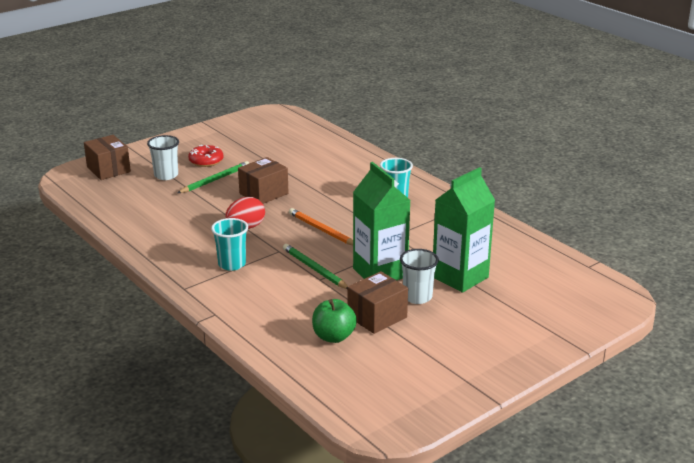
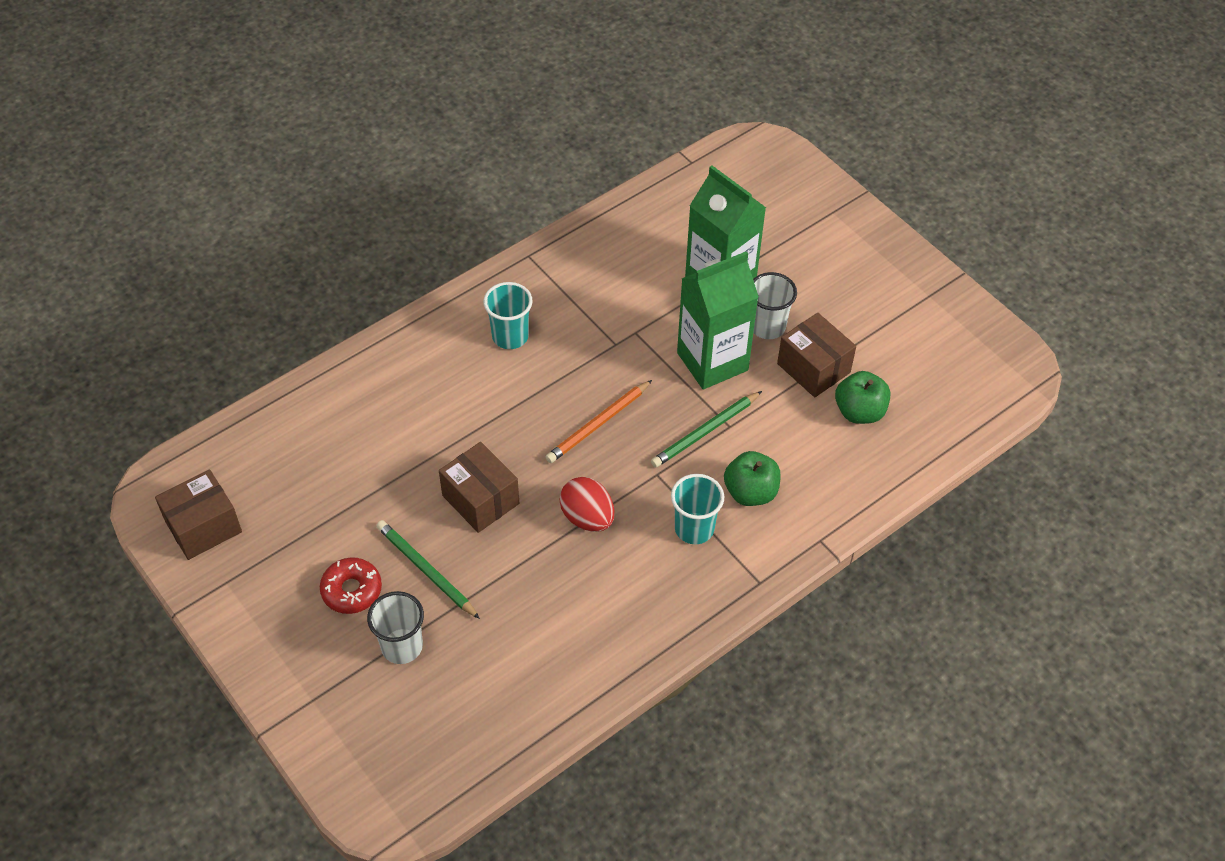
camera: 90 degrees left, 25 degrees up
brown box [84,135,131,180] -> brown box moved to [155,469,242,560]
none -> green apple [724,451,781,506]

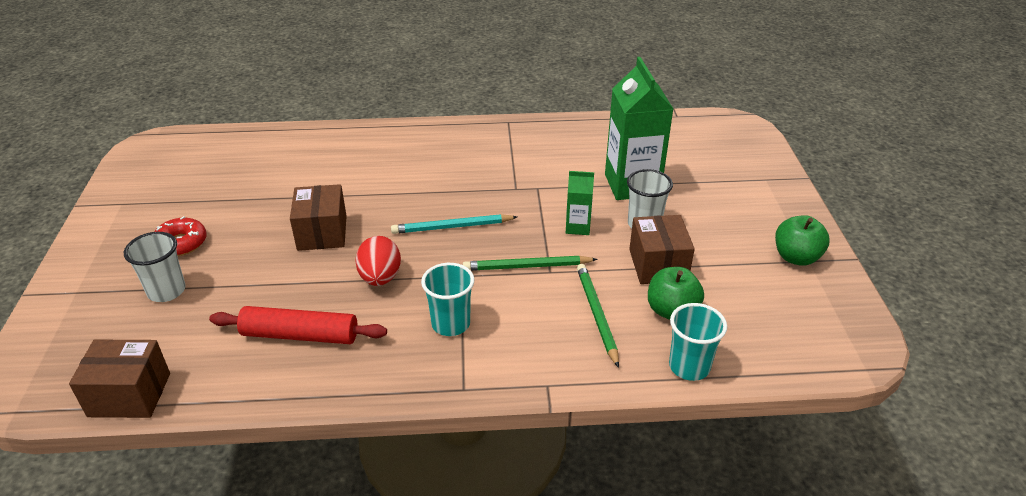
camera: 35 degrees right, 15 degrees down
brown box [155,469,242,560] -> brown box moved to [69,340,170,418]
green pencil [376,520,480,619] -> green pencil moved to [577,264,619,368]
turquoise cup [483,282,533,349] -> turquoise cup moved to [669,303,727,381]
orange pencil [546,380,652,463] -> turquoise pencil [391,214,517,234]
green carton [677,251,759,389] -> green carton [566,171,594,235], size x0.49
green apple [724,451,781,506] -> green apple moved to [775,215,830,266]
none -> red rolling pin [209,306,387,344]

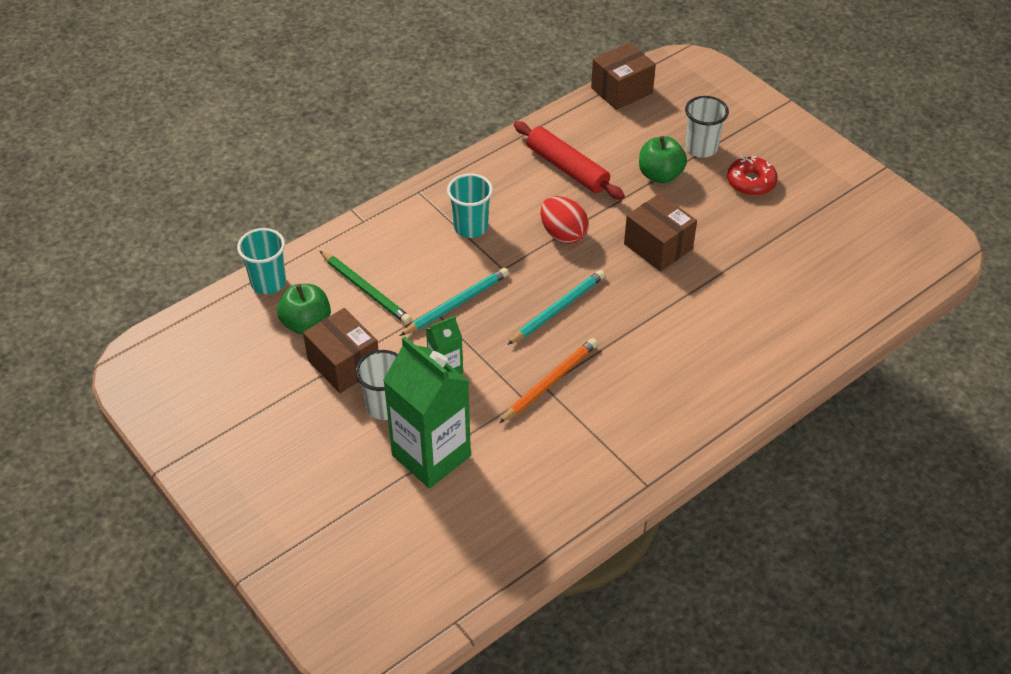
camera: 145 degrees right, 10 degrees up
red rolling pin [209,306,387,344] -> red rolling pin turned 75 degrees clockwise [514,121,625,200]
green pencil [463,256,598,271] -> turquoise pencil [400,268,509,336]
green apple [775,215,830,266] -> green apple moved to [639,136,687,183]
none -> orange pencil [499,338,598,423]

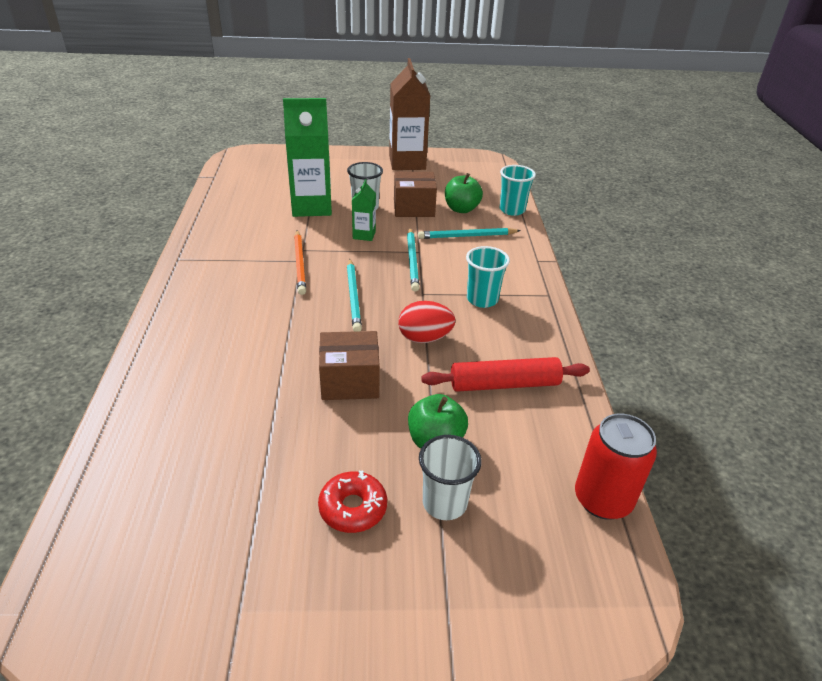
camera: 125 degrees right, 10 degrees down
green pencil [320,251,412,324] -> turquoise pencil [418,228,521,239]
brown box [591,42,656,110] -> red can [575,413,657,520]
none -> brown carton [389,58,430,170]

